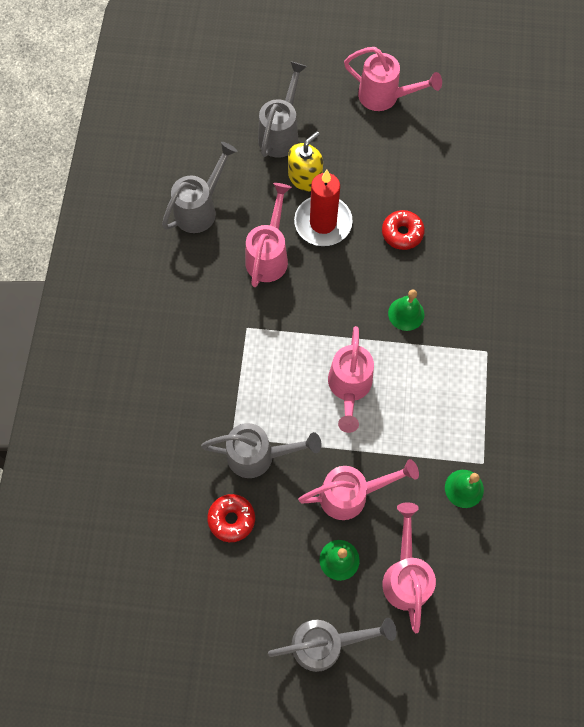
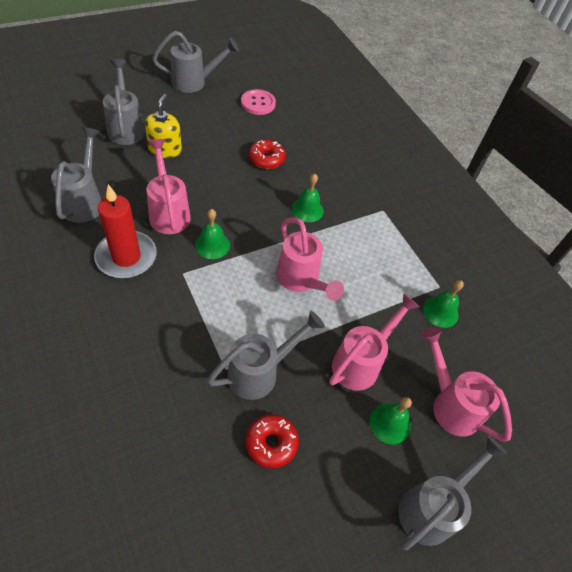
camera: 40 degrees left, 15 degrees down
red candle [294,170,353,246] -> red candle moved to [94,184,157,278]
pink watering can [344,47,442,111] -> grey watering can [152,31,239,93]
none -> green bell [195,209,230,259]
none -> pink button [241,89,276,115]

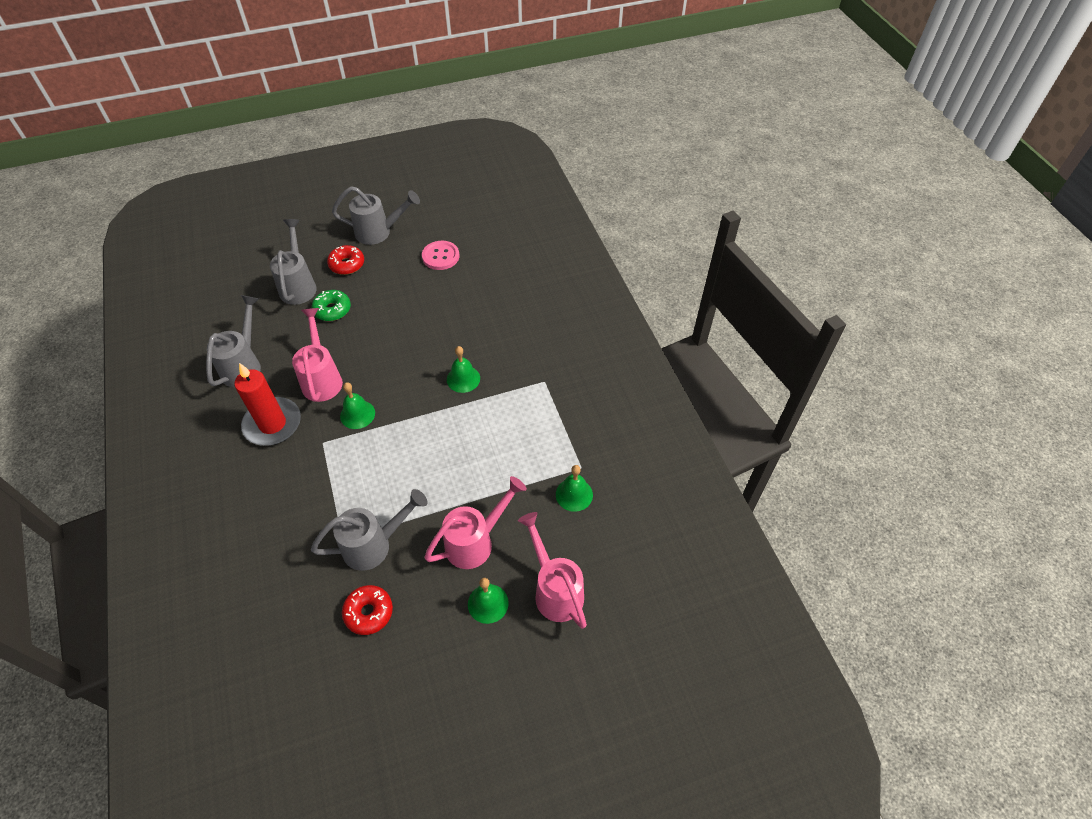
camera: 15 degrees right, 0 degrees up
yellow soap dispenser [145,94,182,158] -> green donut [312,290,351,321]
red donut [249,140,286,169] -> red donut moved to [327,245,364,275]
pink watering can [276,217,344,301] -> none
grey watering can [398,435,507,550] -> none

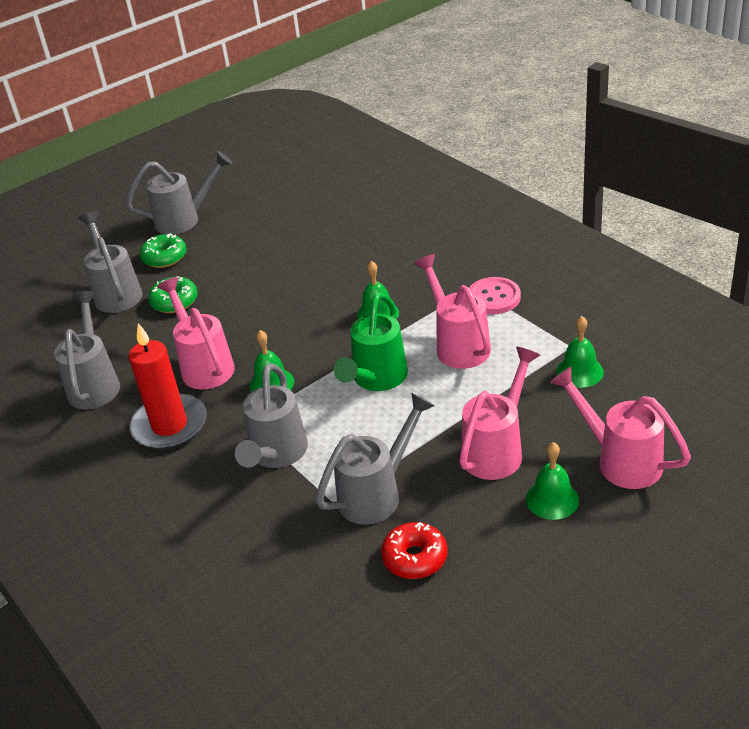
camera: 15 degrees left, 15 degrees down
red donut [327,245,364,275] -> green donut [140,233,187,268]
pink button [422,241,459,270] -> pink button moved to [469,277,521,314]
none -> grey watering can [235,363,308,468]
none -> green watering can [334,292,408,391]
none -> pink watering can [414,254,491,369]

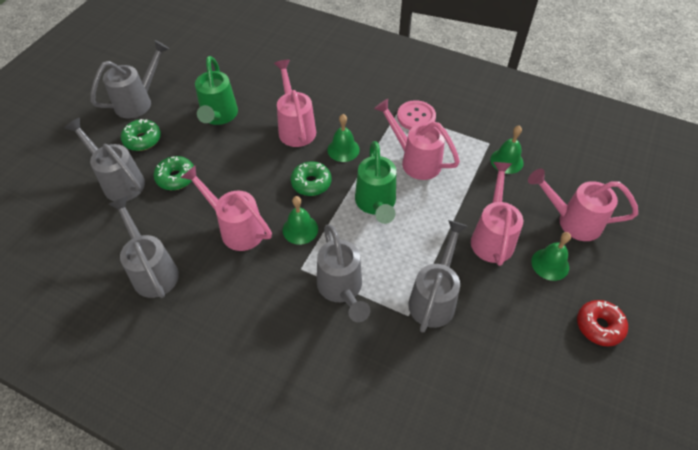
camera: 30 degrees left, 15 degrees up
red candle [129,323,207,450] -> none
red donut [381,522,447,579] -> red donut moved to [577,300,628,346]
none -> green watering can [195,56,238,125]
none -> pink watering can [274,60,316,147]
none -> green donut [291,161,331,196]

